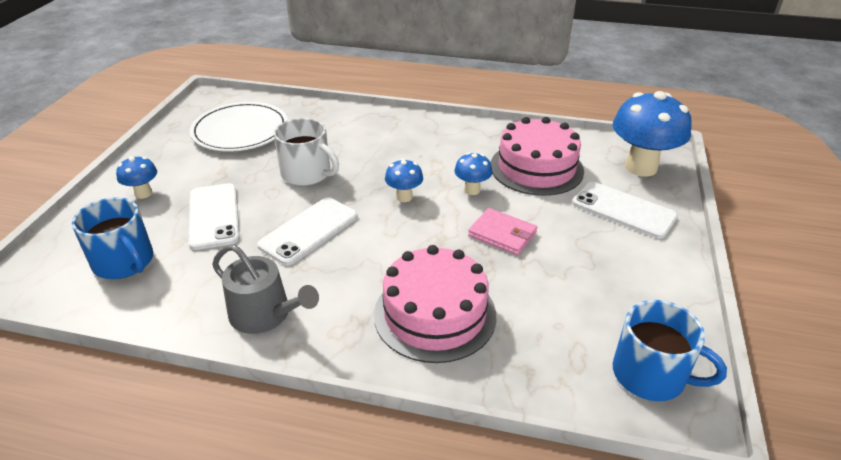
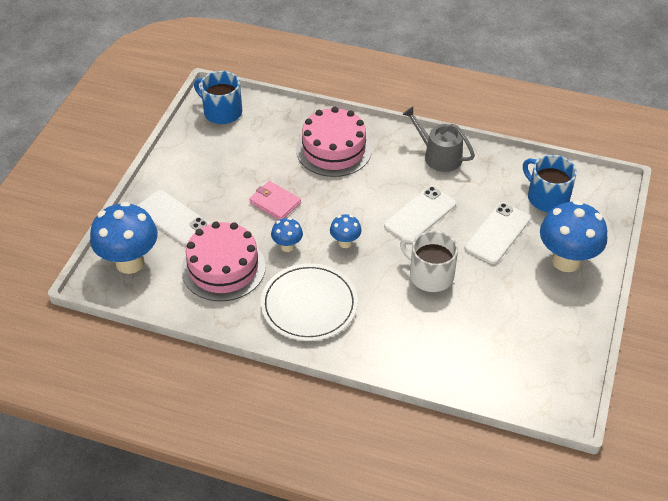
camera: 175 degrees left, 10 degrees up
blue mushroom [116,156,157,199] -> blue mushroom [540,200,607,272], size x2.04
white phone [188,183,240,250] -> white phone turned 45 degrees clockwise [464,203,531,264]
white plate [190,102,288,152] -> white plate moved to [261,263,358,341]

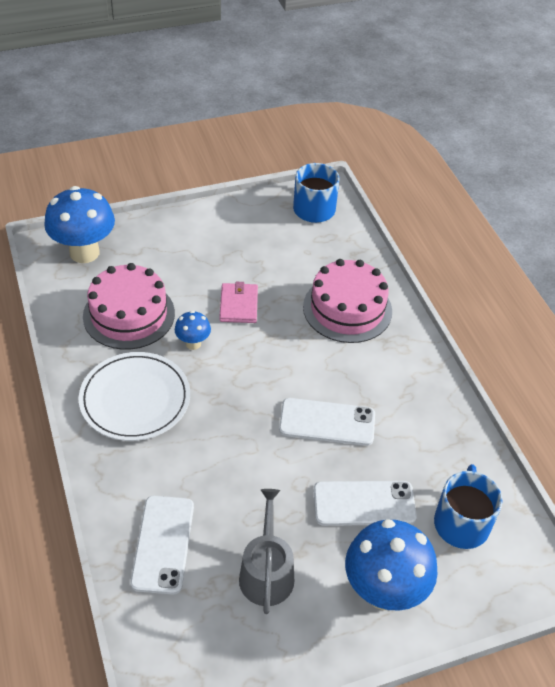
camera: 50 degrees right, 0 degrees up
white phone [137,190,210,246] -> white phone moved to [130,496,194,595]
blue mushroom [330,214,362,248] -> none
white mug [400,231,458,292] -> none
grey watering can [402,106,475,172] -> grey watering can moved to [239,489,294,614]

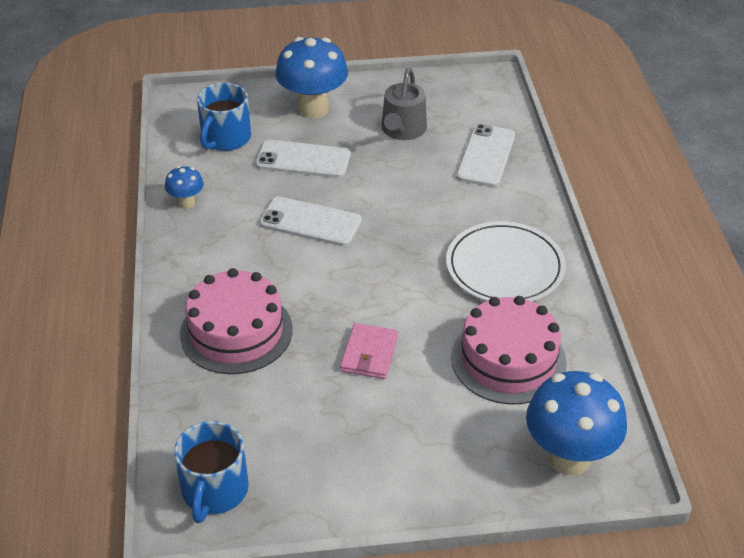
camera: 165 degrees left, 5 degrees down
blue mushroom [175,311,211,350] -> blue mushroom moved to [165,166,204,209]

